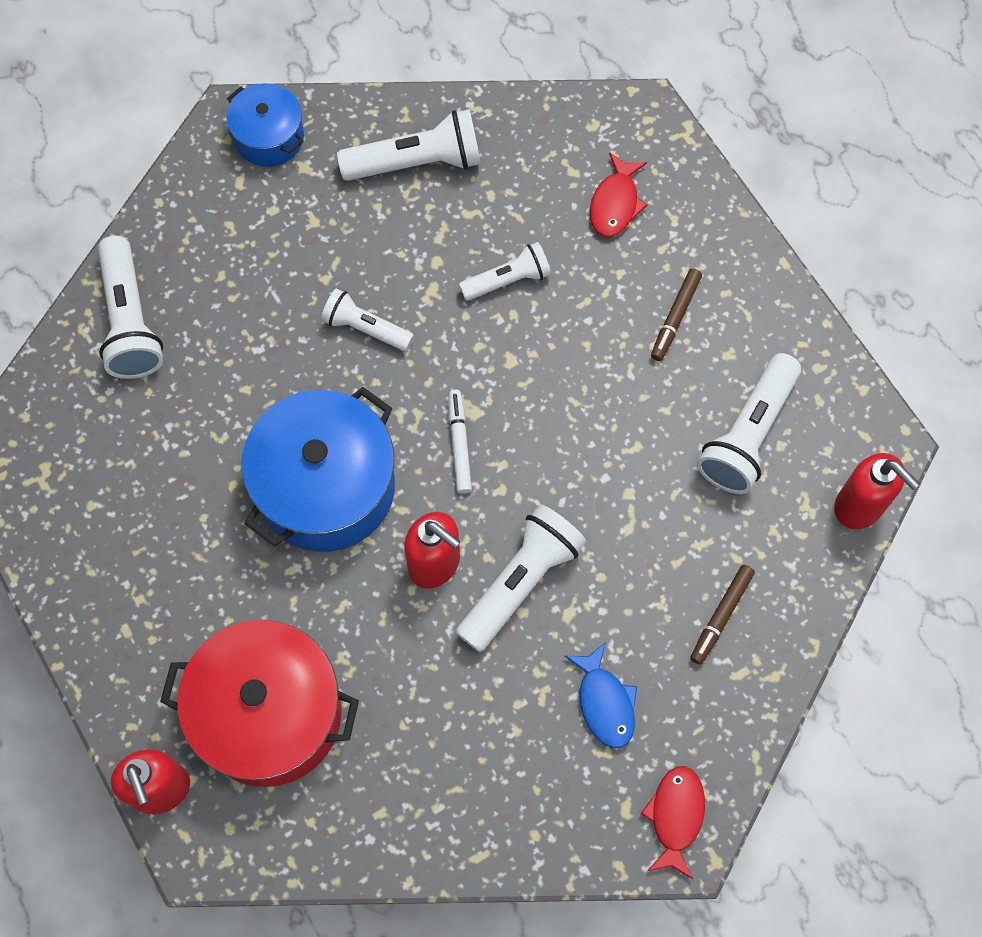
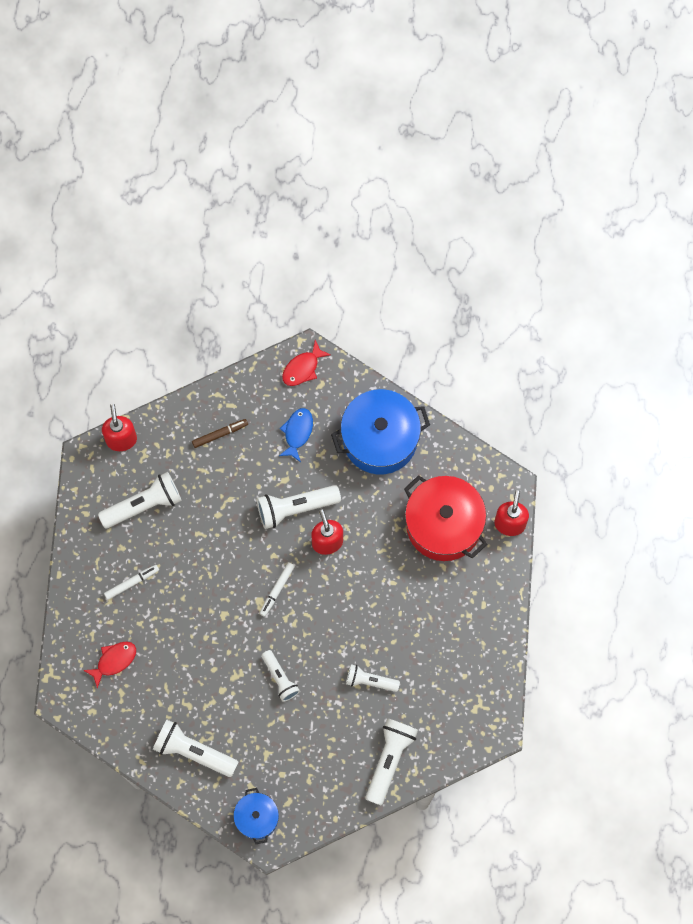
camera: 145 degrees left, 5 degrees up
blue pot [242,387,395,552] -> blue pot moved to [331,389,430,474]
white flashlight [459,242,551,301] -> white flashlight moved to [346,664,400,692]
brown marker [651,268,702,361] -> white marker [104,565,159,600]

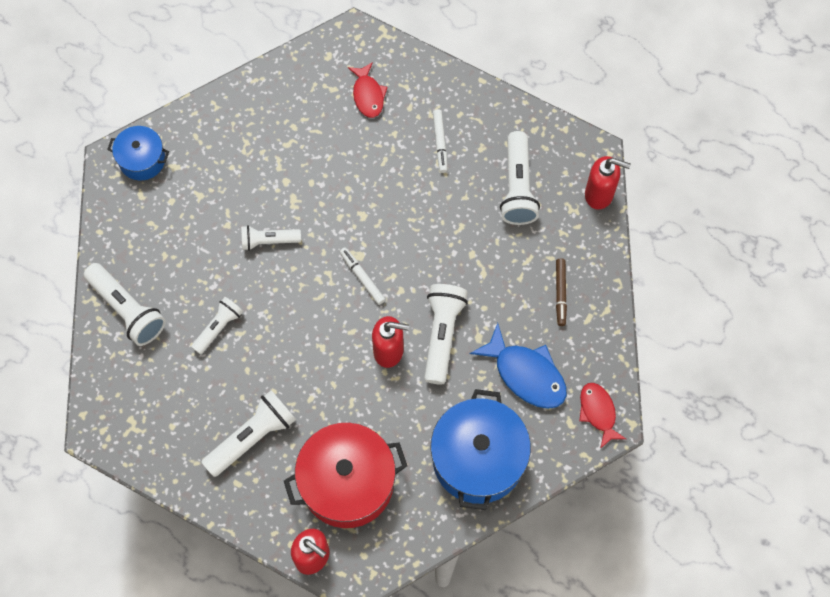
camera: 115 degrees right, 5 degrees down
white flashlight [153,720,238,777] -> white flashlight moved to [202,390,296,477]
blue fish [279,408,313,462] -> blue fish [470,323,567,409], size x1.57

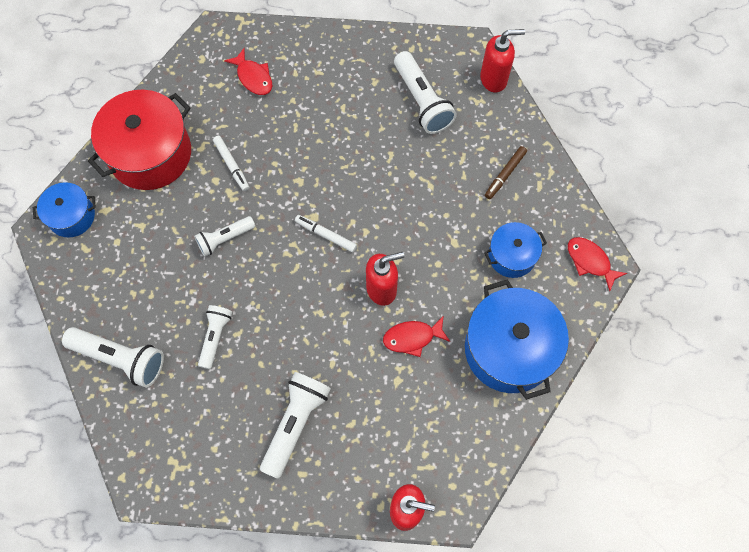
camera: 25 degrees left, 0 degrees up
red pot [284,423,407,528] -> red pot moved to [88,90,191,190]
white flashlight [424,284,468,385] -> none
white marker [433,109,447,173] -> white marker moved to [213,136,249,191]
blue fish [470,323,567,409] -> blue pot [484,222,547,278]
brown marker [556,259,567,326] -> brown marker turned 60 degrees clockwise [485,146,527,199]
none -> red fish [383,315,450,357]

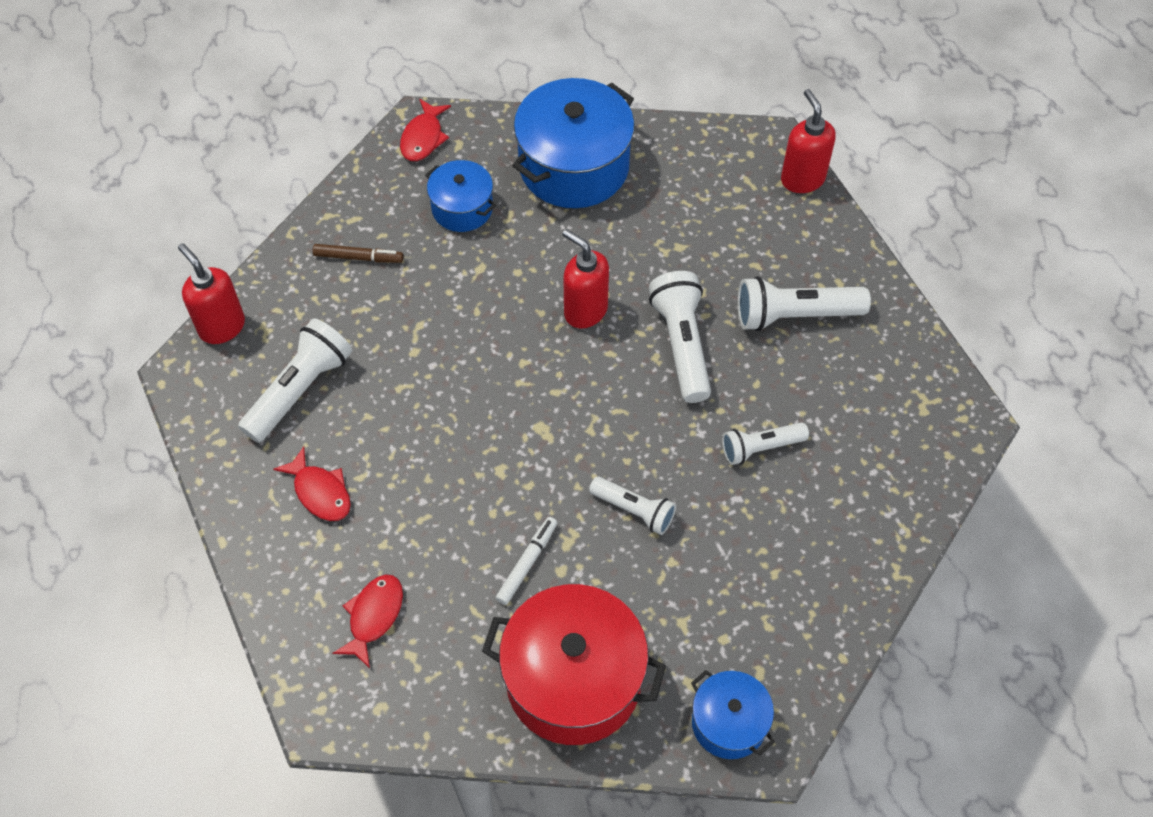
camera: 120 degrees left, 10 degrees down
white flashlight [62,327,164,388] -> white flashlight moved to [649,271,711,403]
white marker [295,215,357,252] -> none
red fish [383,315,450,357] -> red fish moved to [273,446,351,521]

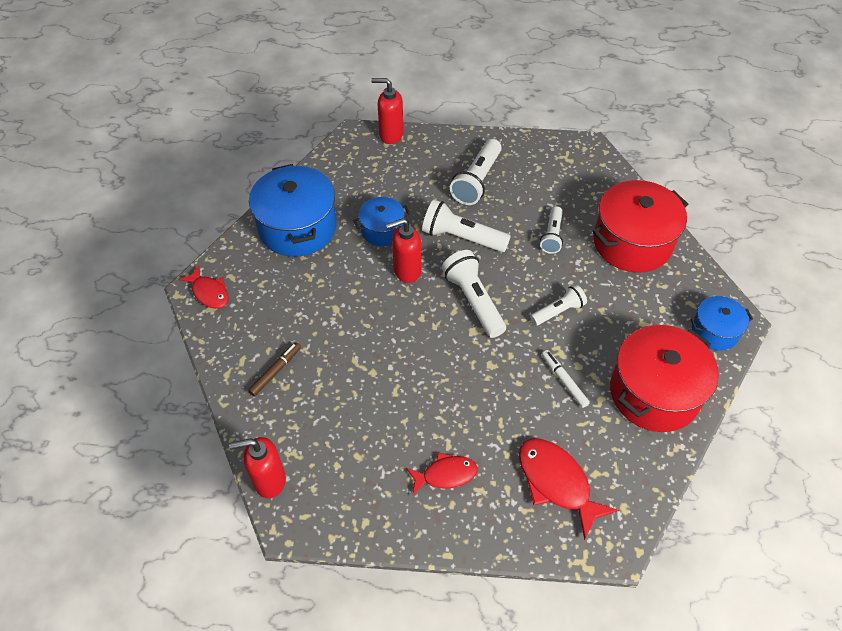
camera: 60 degrees left, 5 degrees down
white flashlight [238,318,352,443] -> white flashlight moved to [442,250,506,338]
red fish [333,574,403,668] -> red fish [519,439,619,540], size x1.57
blue pot [425,160,496,232] -> blue pot moved to [353,197,410,246]
none -> red pot [592,180,688,273]

